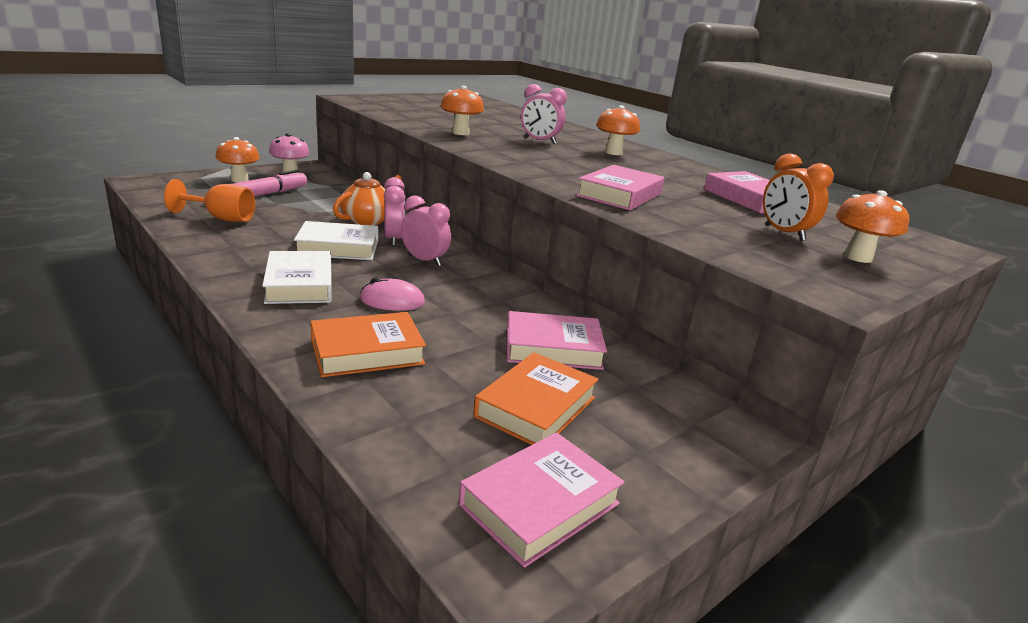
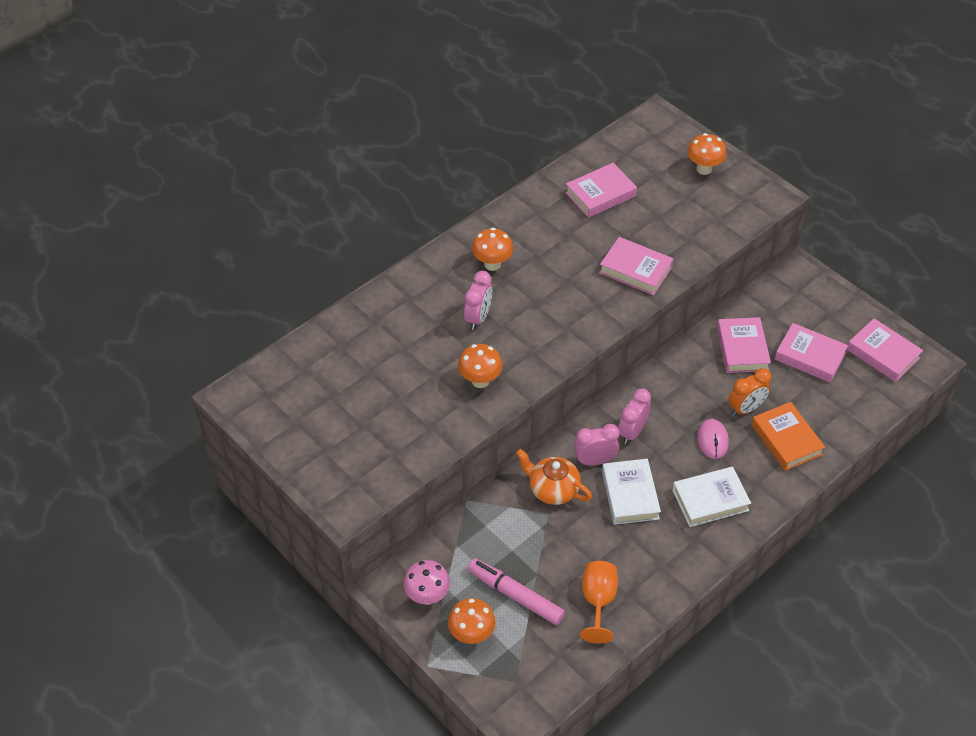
camera: 90 degrees left, 25 degrees up
orange book [473,352,599,445] -> pink book [775,323,848,382]
orange clock [763,153,834,241] -> orange clock moved to [728,368,772,416]

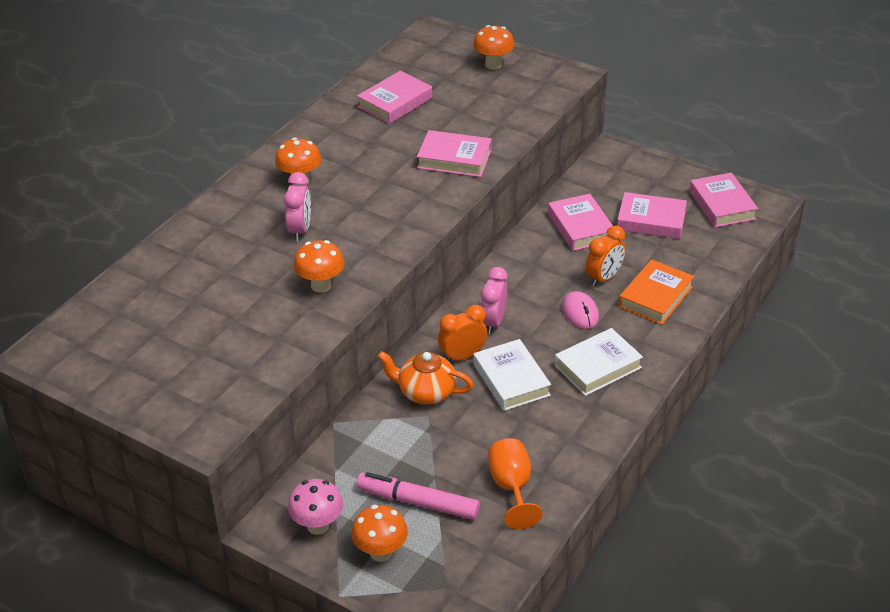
camera: 15 degrees left, 10 degrees down
pink clock [574,424,620,466] -> orange clock [438,305,487,362]
orange book [751,402,825,471] -> orange book turned 75 degrees clockwise [619,259,694,325]
pink book [847,318,923,382] -> pink book turned 45 degrees clockwise [689,173,758,228]

